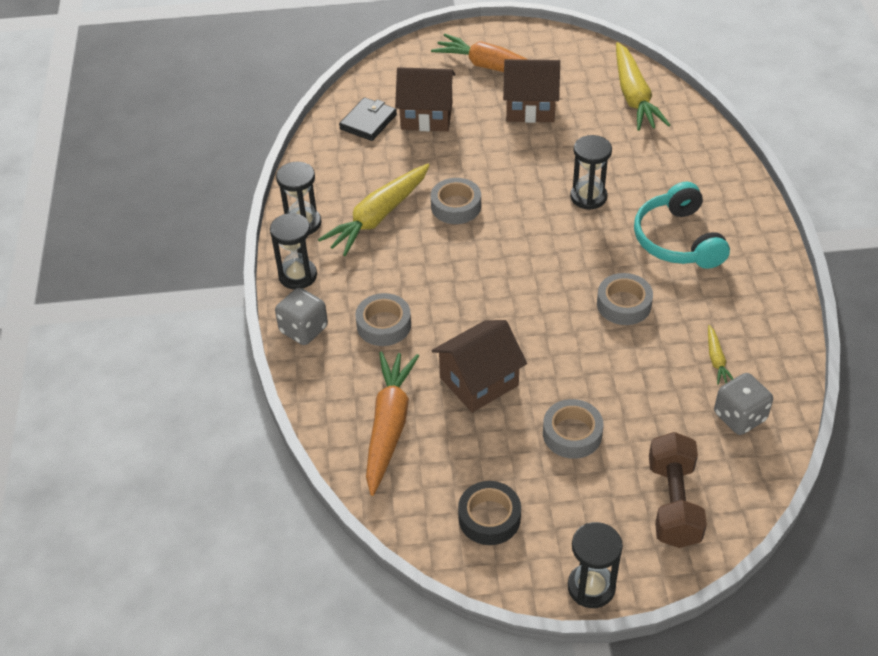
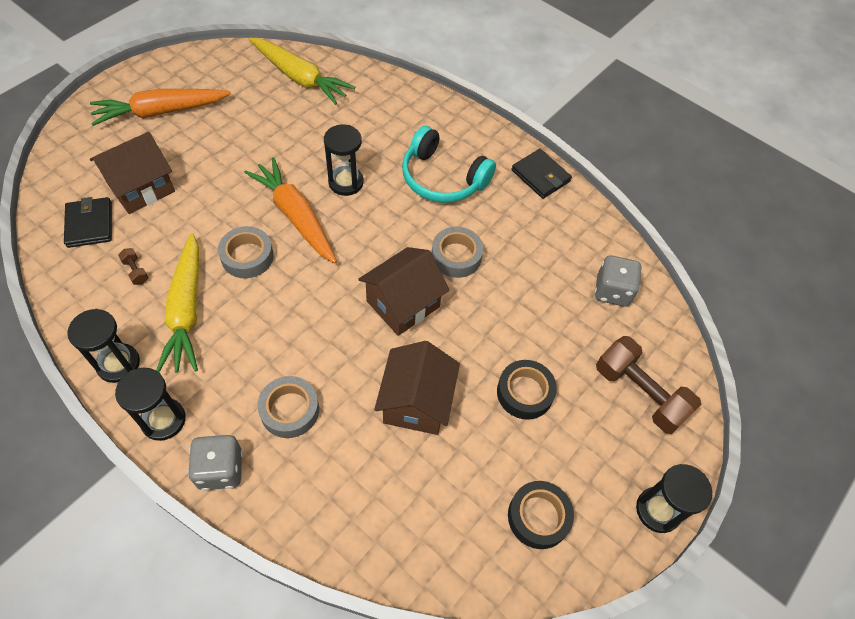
camera: 50 degrees left, 10 degrees up
orange carrot [366,351,419,496] -> orange carrot moved to [244,157,337,263]
brown house [503,59,560,123] -> brown house moved to [358,247,450,336]
grey tape [543,399,604,459] -> black tape [497,360,557,420]
yellow carrot [708,325,733,385] -> none
none -> brown dumbbell [118,248,149,285]
none -> black wallet [512,149,572,199]

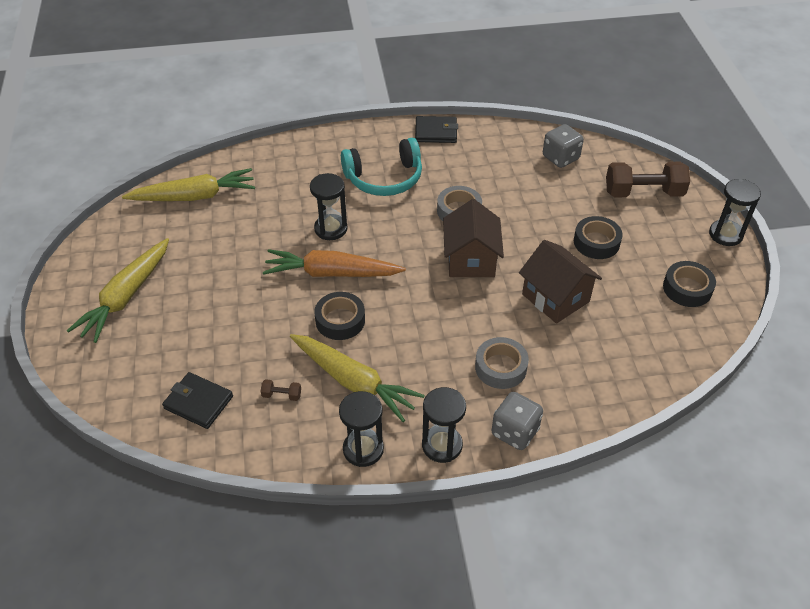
camera: 45 degrees left, 10 degrees down
orange carrot [90,89,231,126] -> yellow carrot [67,238,169,343]
brown house [90,132,175,214] -> none
grey tape [218,226,274,278] -> black tape [314,292,365,340]

